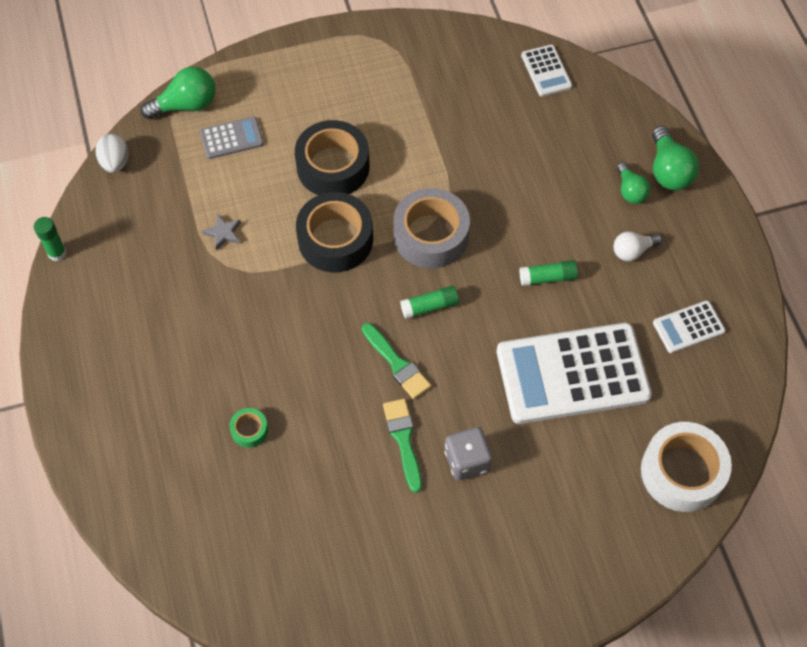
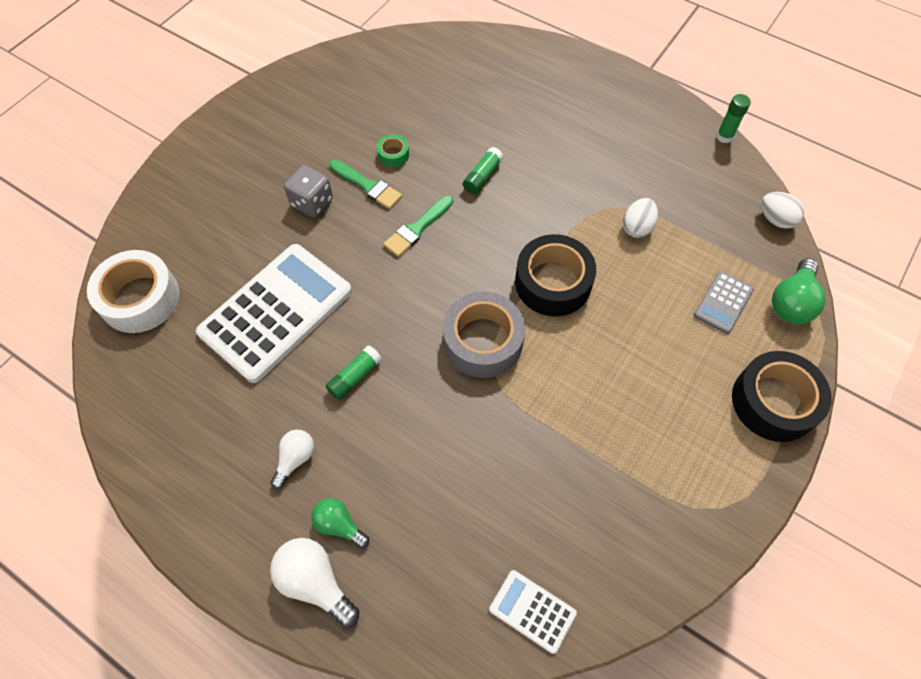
camera: 140 degrees right, 0 degrees up
grey star [202,214,241,251] -> white egg [623,198,658,238]
green tape [230,408,268,448] -> green tape moved to [377,134,409,167]
black tape [295,120,370,195] -> black tape moved to [732,351,832,442]
green brush [362,323,431,399] -> green brush turned 60 degrees counterclockwise [384,196,453,257]
green glue stick [400,286,459,319] -> green glue stick moved to [463,147,503,194]
green light bulb [652,126,699,190] -> white light bulb [270,538,359,628]
white calculator [653,301,726,353] -> none

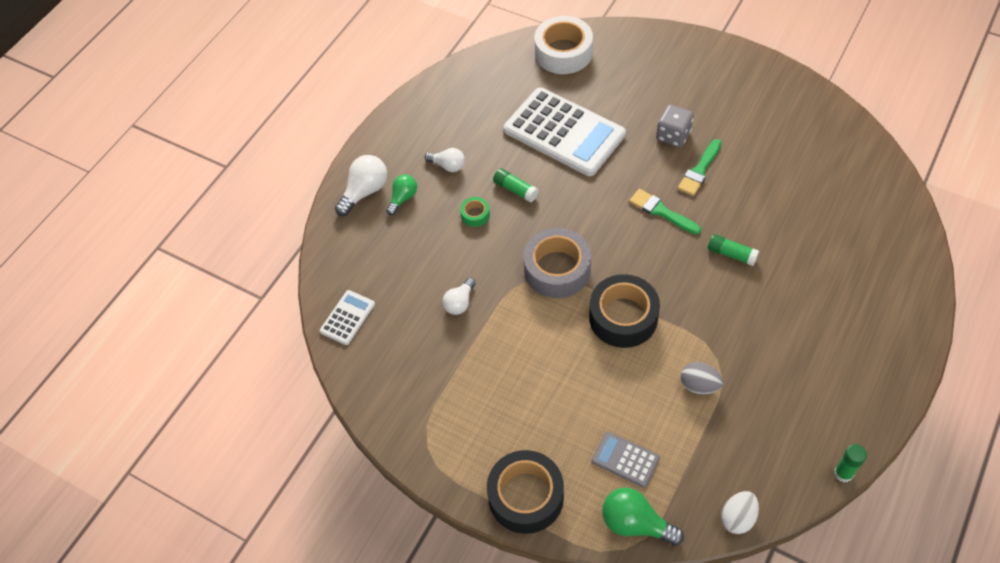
camera: 90 degrees right, 5 degrees down
green tape [377,134,409,167] -> green tape moved to [460,197,490,227]
white egg [623,198,658,238] -> grey egg [681,362,723,395]
none -> white light bulb [442,278,476,315]

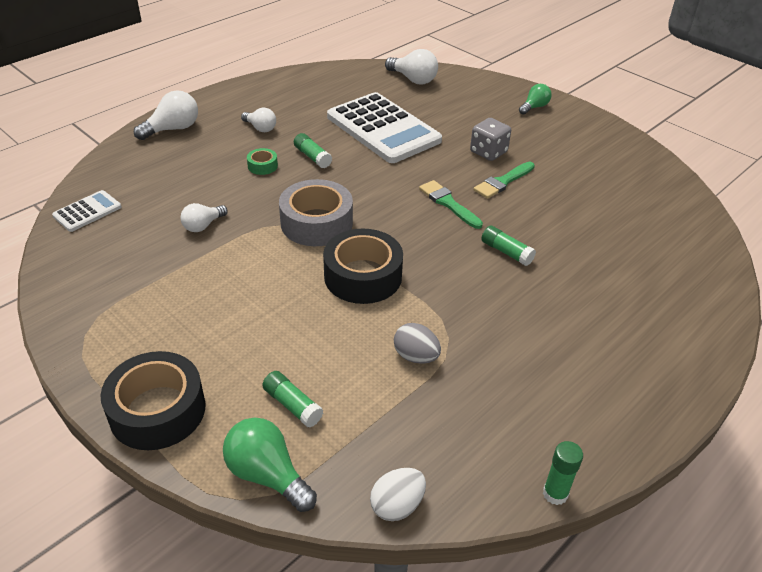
camera: 10 degrees right, 15 degrees down
green light bulb [386,174,417,215] -> green light bulb moved to [519,84,552,115]
white tape [535,16,593,74] -> white light bulb [385,49,438,84]
grey calculator [591,432,660,488] -> green glue stick [262,371,324,427]

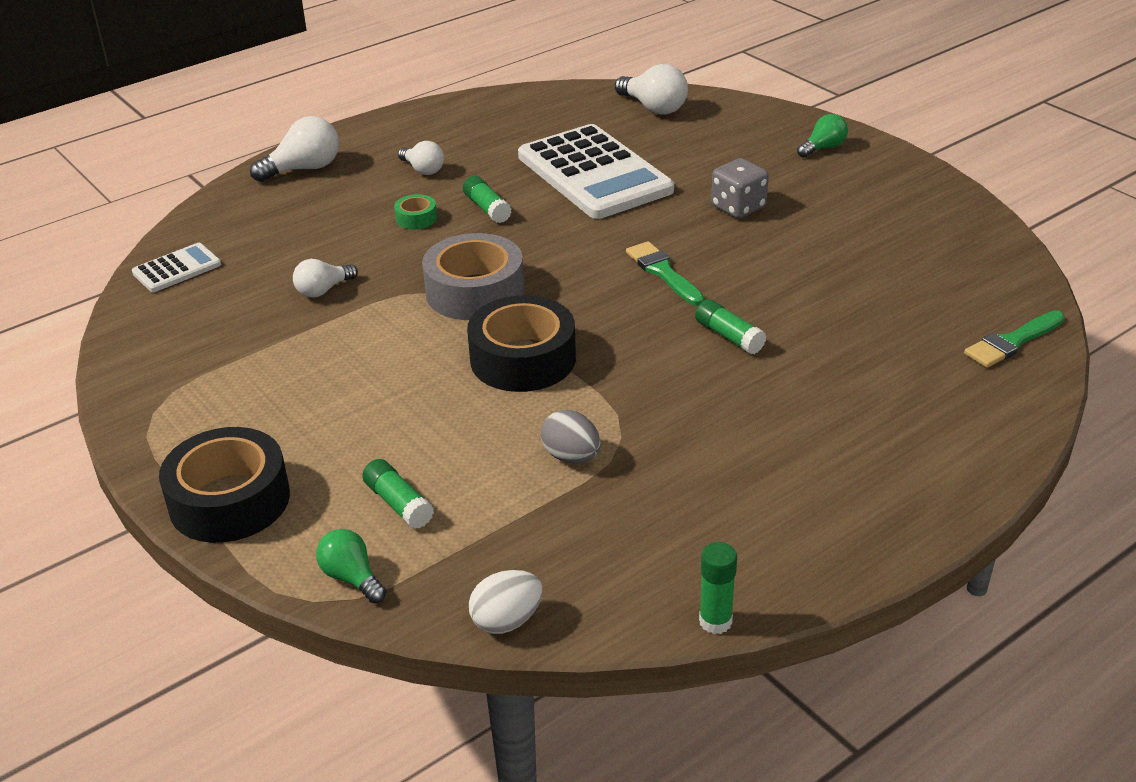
camera: 10 degrees right, 5 degrees down
green light bulb [223,417,317,512] -> green light bulb [316,529,386,603], size x0.64
green brush [473,162,535,199] -> green brush moved to [964,310,1065,368]

